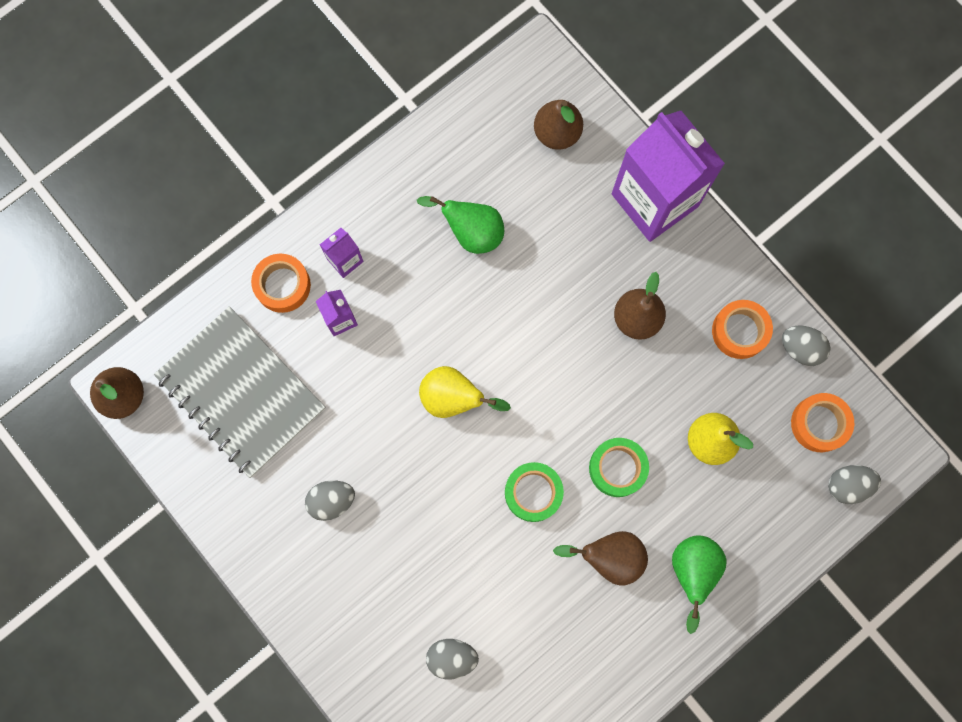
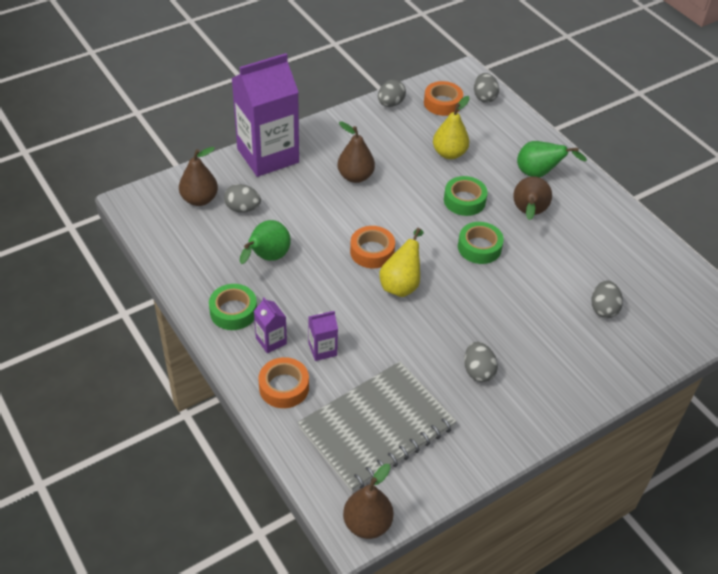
camera: 85 degrees left, 30 degrees down
orange tape [712,300,773,359] -> orange tape moved to [350,226,395,268]
none -> green tape [209,284,257,330]
none -> grey egg [224,184,261,213]

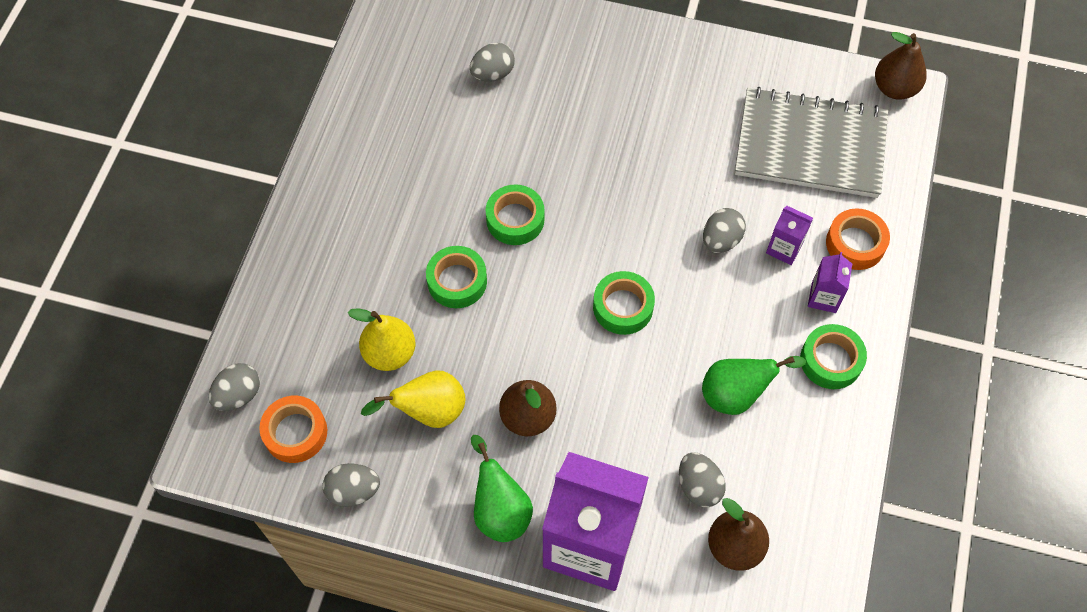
camera: 130 degrees left, 15 degrees up
orange tape [350,226,395,268] -> green tape [593,271,655,335]
yellow pear [379,228,423,297] -> yellow pear moved to [361,371,465,428]
grey egg [464,342,498,382] -> grey egg moved to [703,208,746,253]
brown pear [513,177,552,220] -> none
green pear [517,141,587,178] -> green pear moved to [471,435,533,542]

